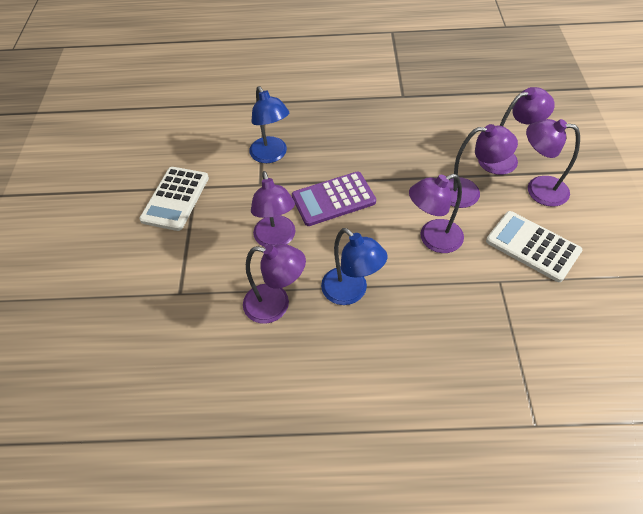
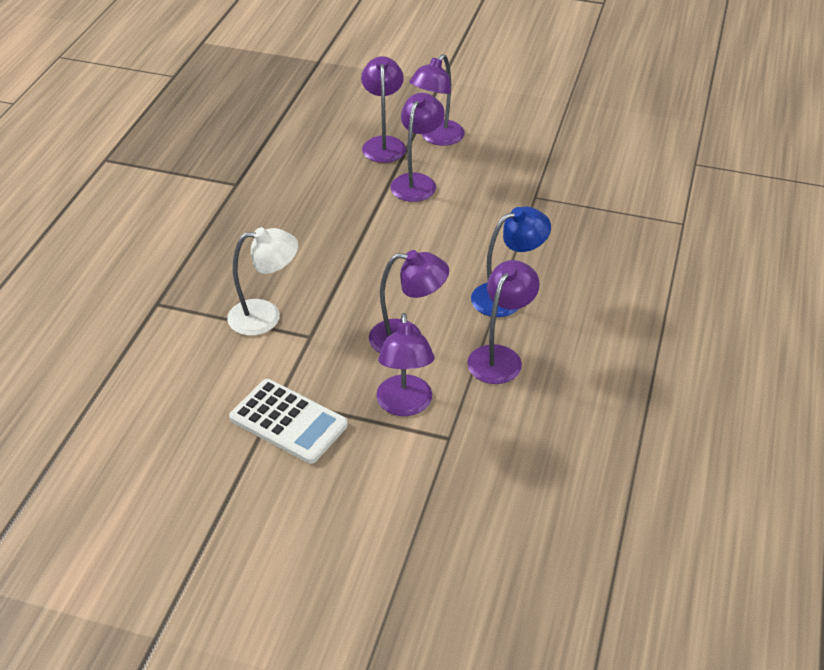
camera: 75 degrees left, 10 degrees down
blue lamp [249,86,289,163] -> white lamp [227,227,298,336]
purple calculator [292,171,376,226] -> none
purple lamp [409,174,464,253] -> purple lamp moved to [376,313,434,416]
white calculator [486,211,582,282] -> none

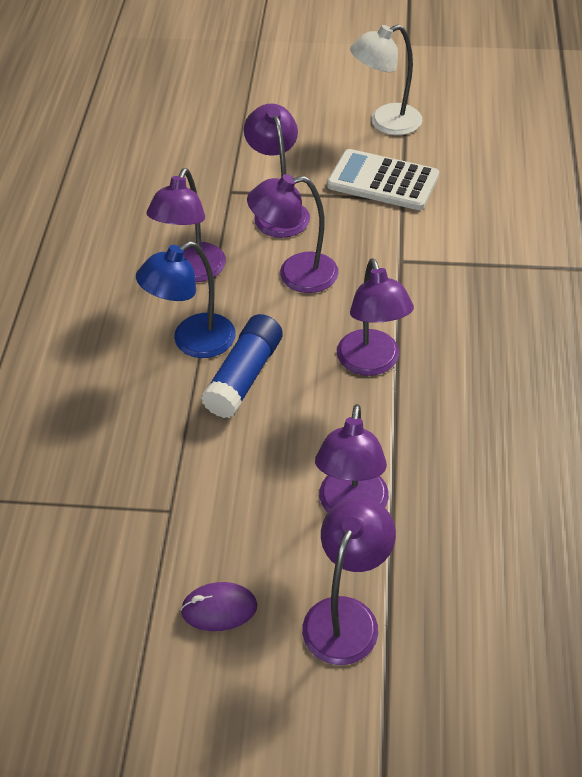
camera: 170 degrees right, 5 degrees up
white lamp [227,227,298,336] -> white lamp moved to [350,24,422,135]
purple lamp [361,56,406,163] -> purple lamp moved to [337,258,414,376]
none -> purple mouse [180,582,257,631]
none -> blue glue stick [201,314,283,418]

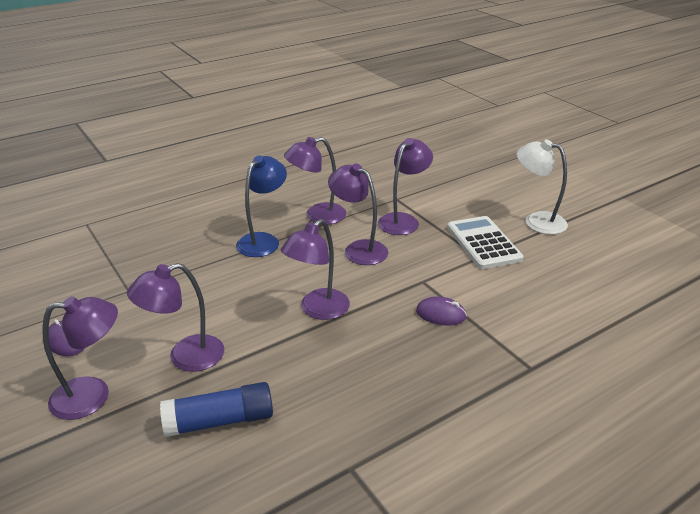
camera: 50 degrees right, 15 degrees down
blue lamp [136,241,236,358] -> blue lamp turned 105 degrees clockwise [236,155,287,257]
blue glue stick [201,314,283,418] -> blue glue stick moved to [160,382,273,437]
none -> purple mouse [416,296,467,325]

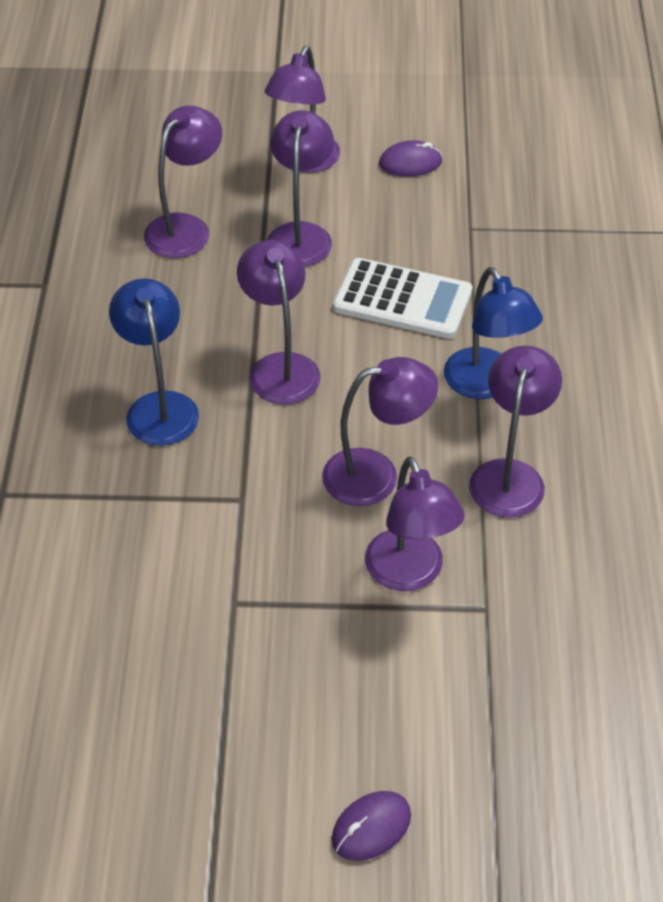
camera: 125 degrees right, 15 degrees up
blue glue stick [160,382,273,437] -> purple lamp [144,106,222,258]
purple mouse [416,296,467,325] -> purple mouse moved to [331,791,411,861]
white calculator [447,216,524,269] -> white calculator moved to [333,258,473,339]
white lamp [517,139,568,235] -> none
none -> blue lamp [109,278,199,446]

